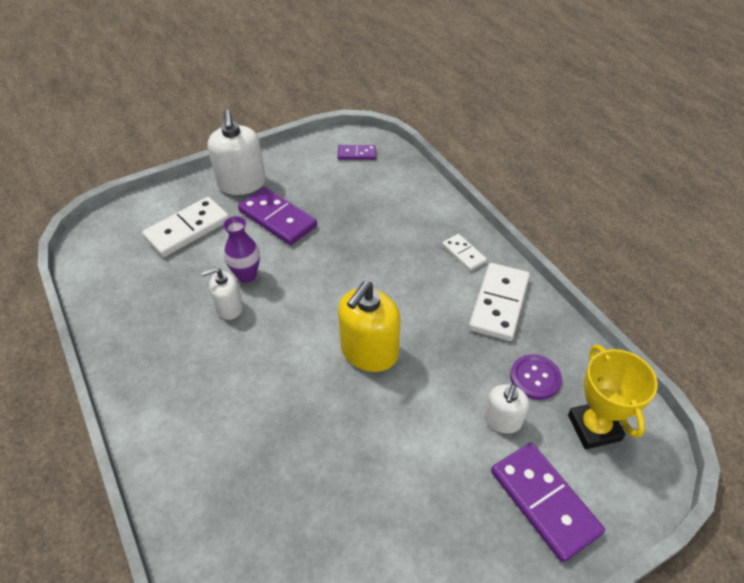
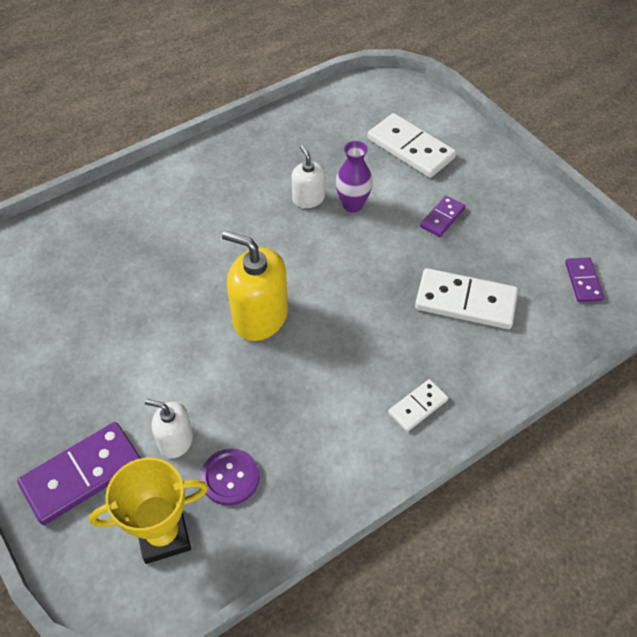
camera: 85 degrees right, 5 degrees up
white soap dispenser [208,110,266,195] -> none
purple domino [238,187,317,245] -> purple domino [420,195,466,237], size x0.55
white domino [469,263,530,341] -> white domino moved to [415,268,518,329]

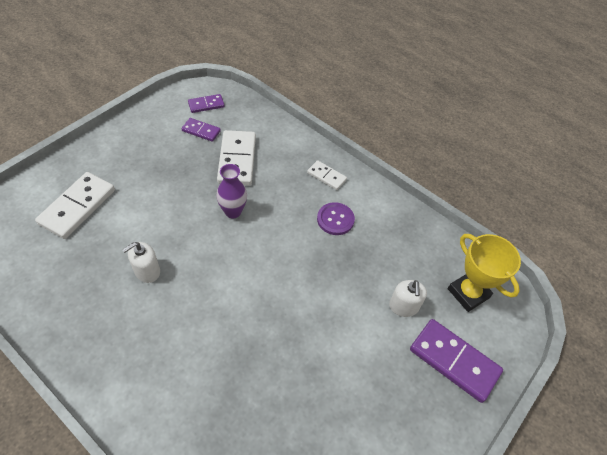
camera: 110 degrees left, 0 degrees up
purple button [201,449,259,506] -> purple button moved to [317,202,355,235]
yellow soap dispenser [222,231,288,341] -> none
purple vase [336,141,373,213] -> purple vase moved to [216,164,247,218]
purple domino [420,195,466,237] -> purple domino moved to [182,118,221,142]

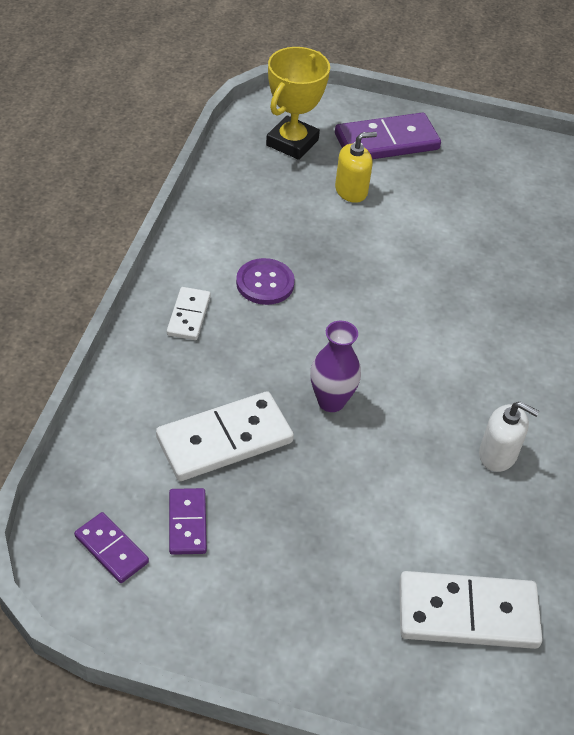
camera: 115 degrees left, 5 degrees down
white soap dispenser [389,280,427,317] -> yellow soap dispenser [335,132,377,203]
purple domino [410,319,503,403] -> purple domino turned 60 degrees clockwise [335,113,441,159]

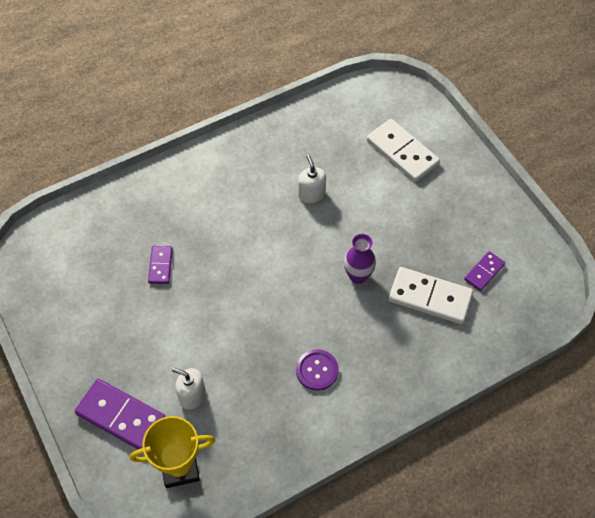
camera: 130 degrees left, 10 degrees up
purple domino [74,512,149,583] -> purple domino moved to [148,246,173,284]
white domino [167,287,211,340] -> none
yellow soap dispenser [335,132,377,203] -> white soap dispenser [172,368,206,409]

